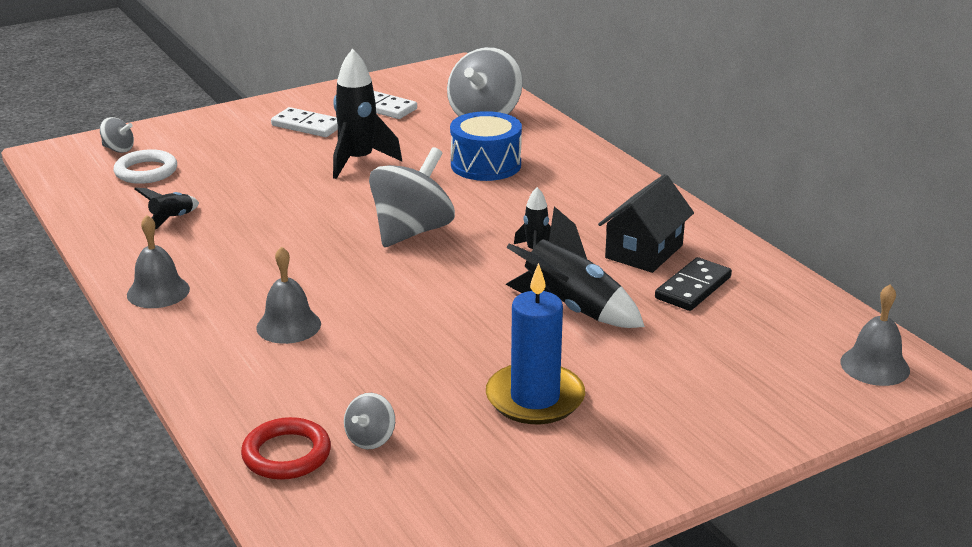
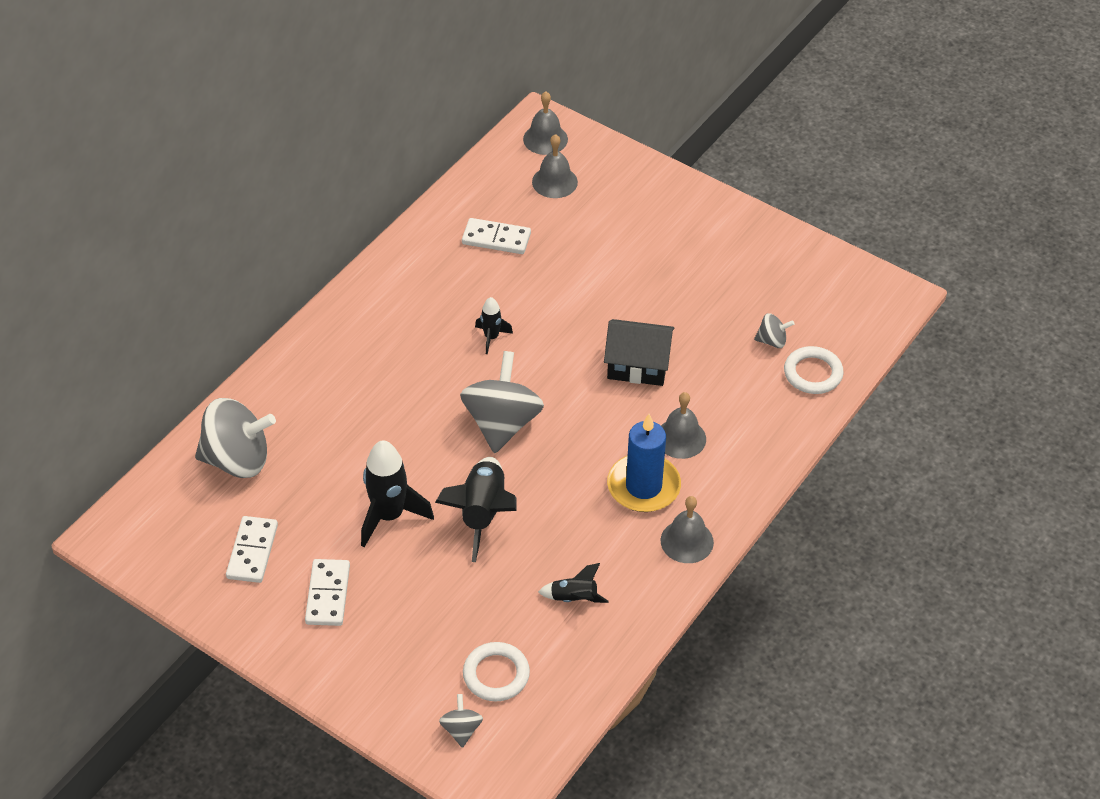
camera: 115 degrees left, 20 degrees up
red ring [241,417,331,480] -> white ring [784,346,844,394]
grey spinning top [369,147,455,247] -> grey spinning top turned 90 degrees clockwise [460,351,544,453]
blue drum [450,111,522,181] -> none
blue candle [486,263,585,424] -> blue candle moved to [607,414,681,512]
black rocket [506,206,645,328] -> black rocket moved to [435,457,517,562]
black house [598,174,694,273] -> black house moved to [604,319,675,386]
black domino [655,257,732,311] -> white domino [462,218,531,254]
none -> grey bell [532,134,578,198]

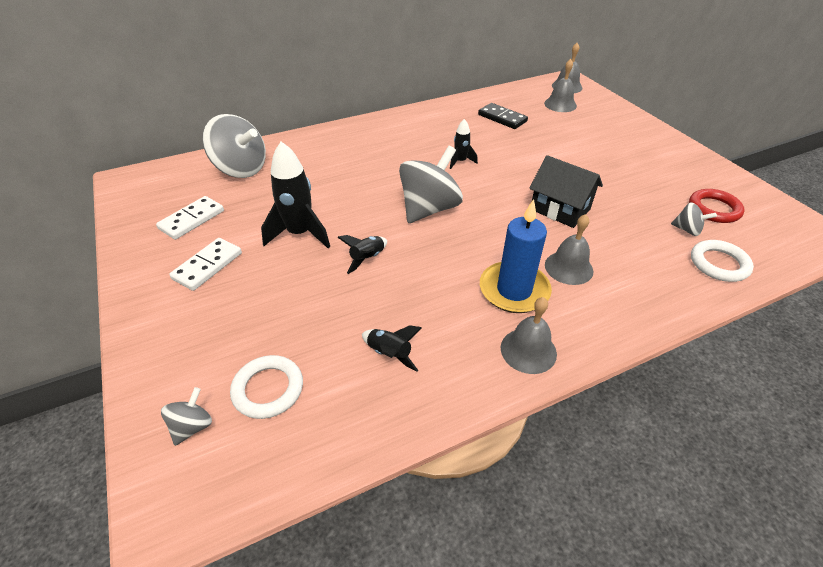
camera: 30 degrees right, 5 degrees down
black rocket [435,457,517,562] -> black rocket [337,235,387,274], size x0.53
white domino [462,218,531,254] -> black domino [478,103,528,129]
none -> red ring [689,189,745,223]

